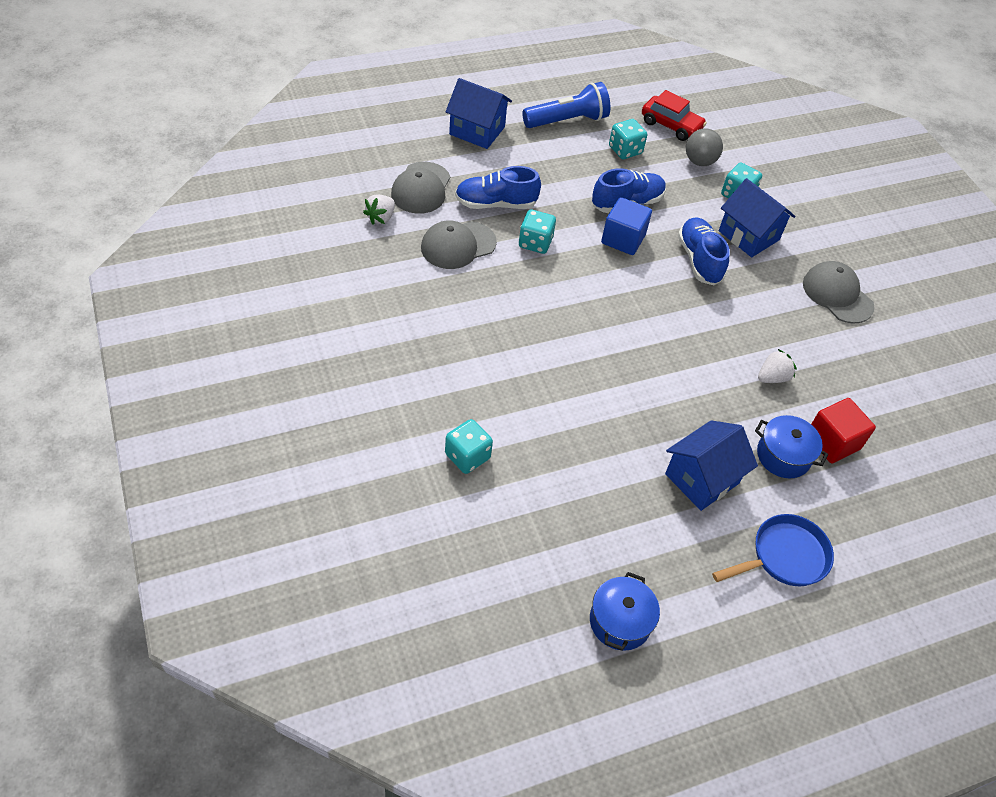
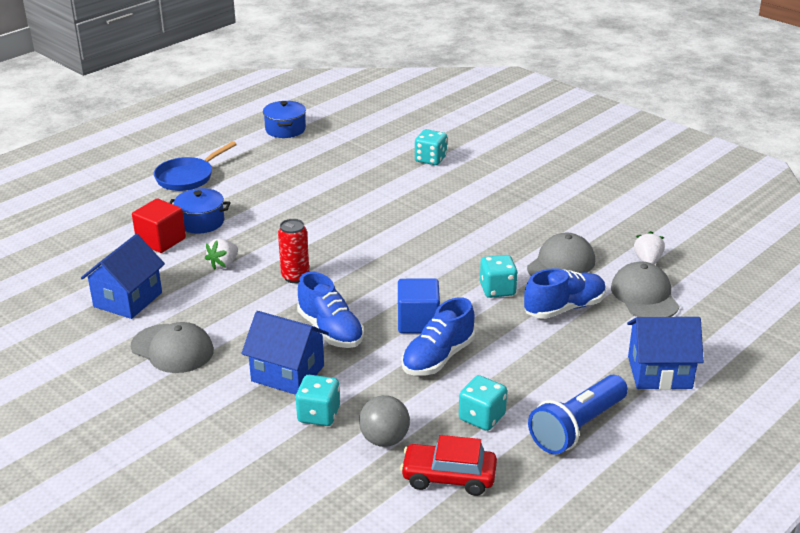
camera: 160 degrees right, 20 degrees down
blue house [665,420,758,511] -> blue house moved to [81,234,165,319]
none -> red can [278,219,309,283]

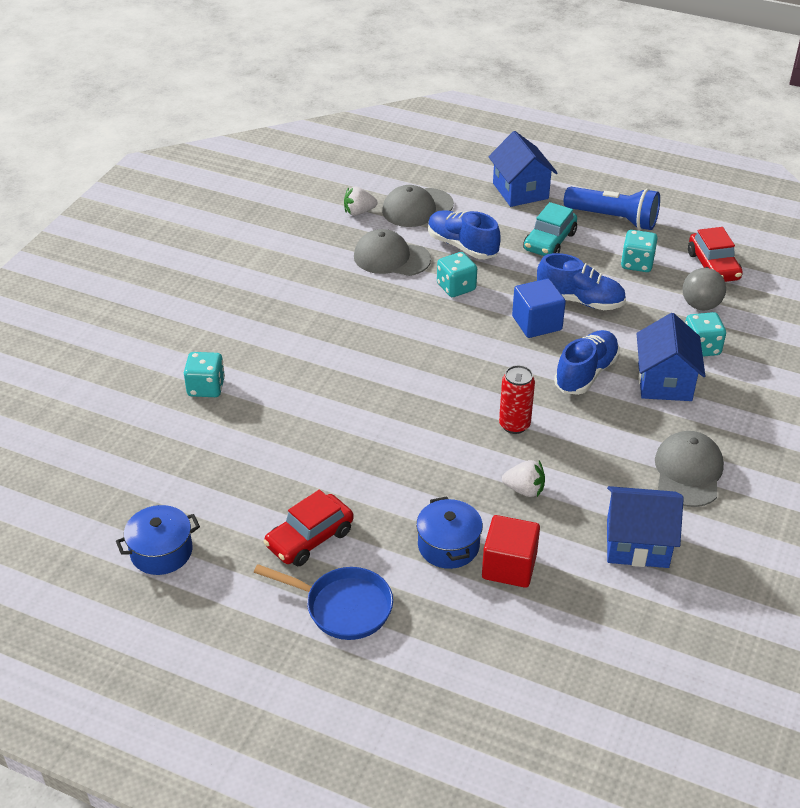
camera: 110 degrees left, 10 degrees up
none -> red car [263,490,354,566]
none -> turquoise car [523,202,577,256]

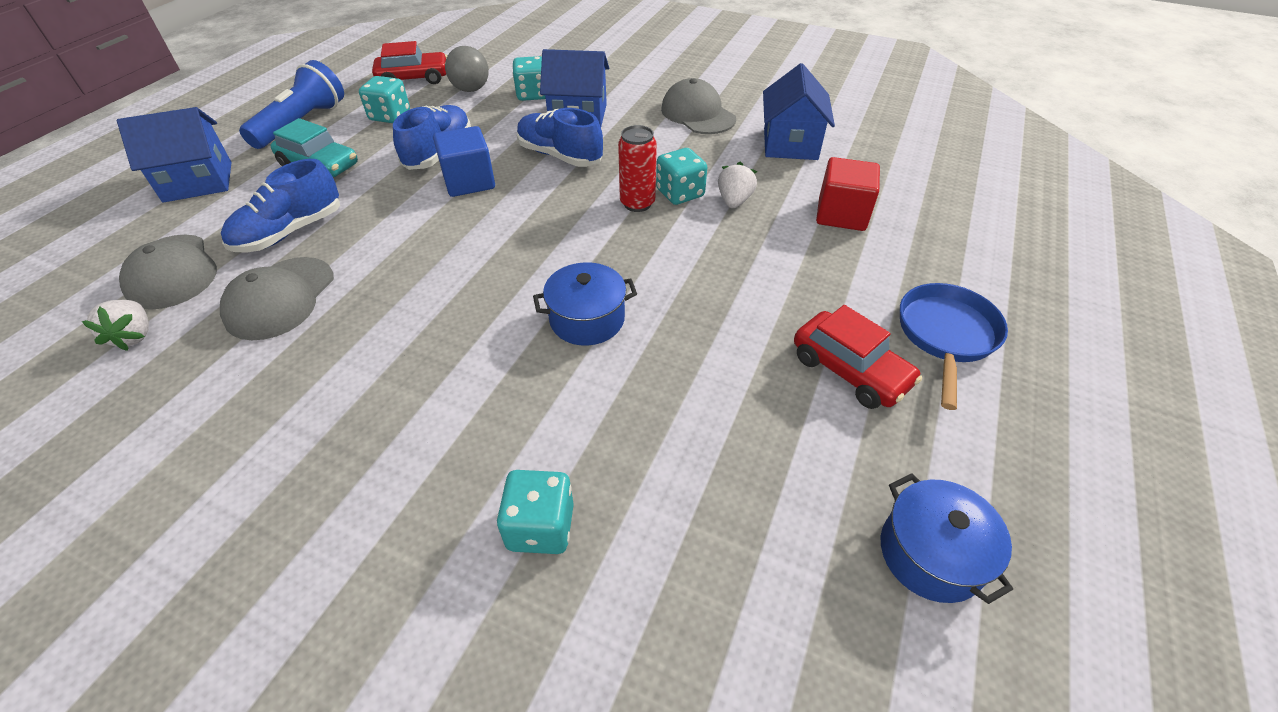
camera: 90 degrees left, 5 degrees up
blue pot [416,497,483,569] -> blue pot moved to [533,262,637,346]
turquoise dice [437,252,477,297] -> turquoise dice moved to [656,148,707,205]
grey cap [655,431,724,507] -> grey cap turned 45 degrees clockwise [661,78,736,134]

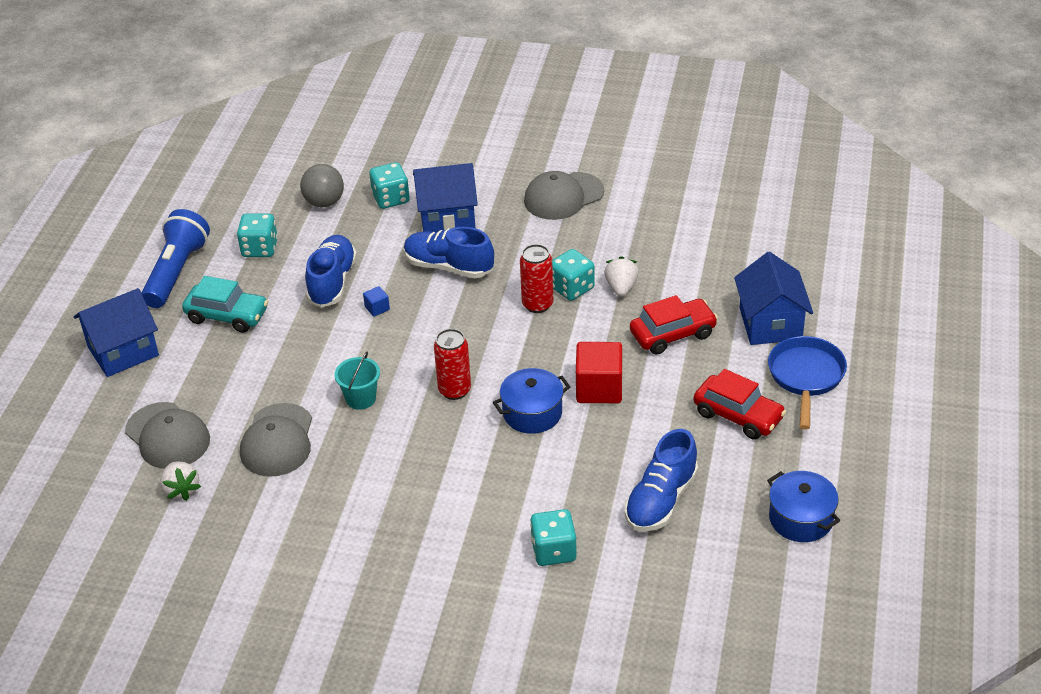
camera: 10 degrees left, 5 degrees down
blue shoe [221,159,340,253] -> blue shoe moved to [625,429,698,532]
red car [372,41,447,84] -> red car moved to [630,295,718,355]
blue cube [433,126,495,197] -> blue cube [363,286,390,317], size x0.46
grey cap [661,78,736,134] -> grey cap turned 75 degrees counterclockwise [524,171,604,220]
blue house [763,63,835,160] -> blue house moved to [734,252,813,345]
red cube [816,157,880,231] -> red cube moved to [576,342,622,403]
none -> turquoise bucket [334,352,380,410]
none -> red can [434,329,471,400]

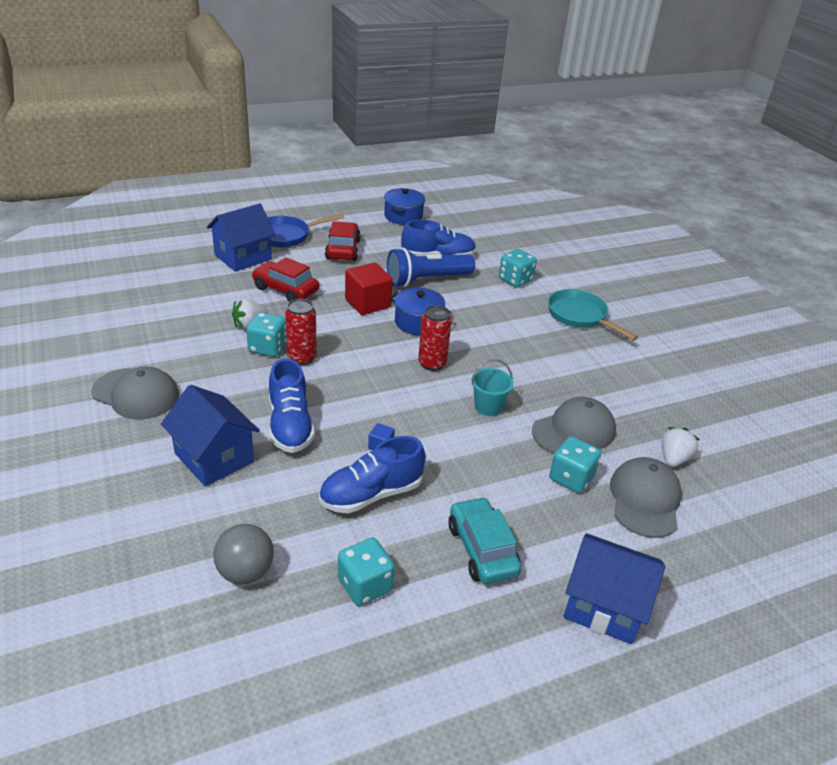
camera: 130 degrees left, 5 degrees down
blue flashlight [142,209,210,308] -> blue flashlight moved to [387,247,475,287]
turquoise dice [369,162,410,209] -> turquoise dice moved to [549,436,601,493]
none -> turquoise pan [548,289,638,341]

